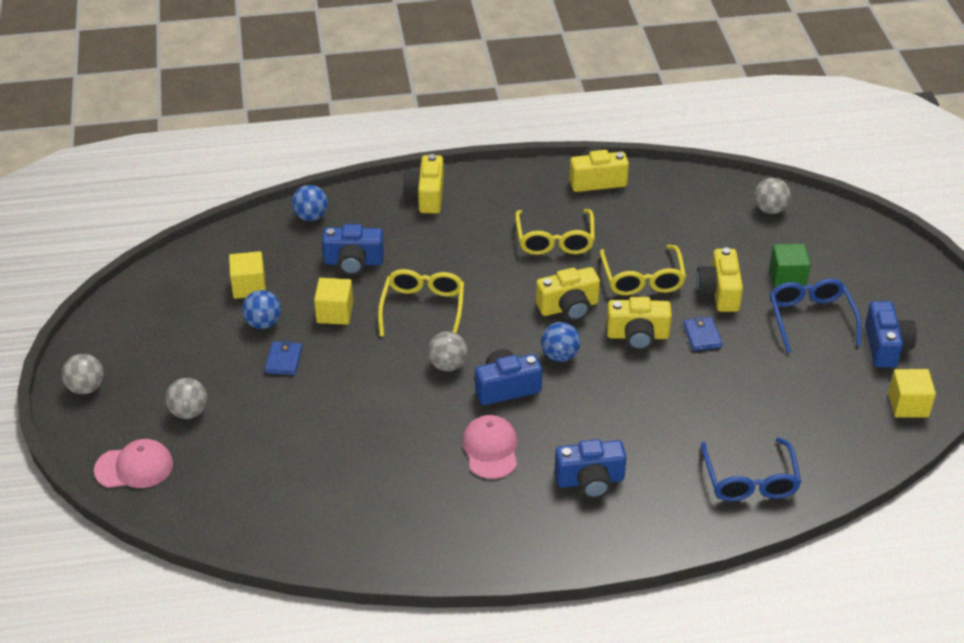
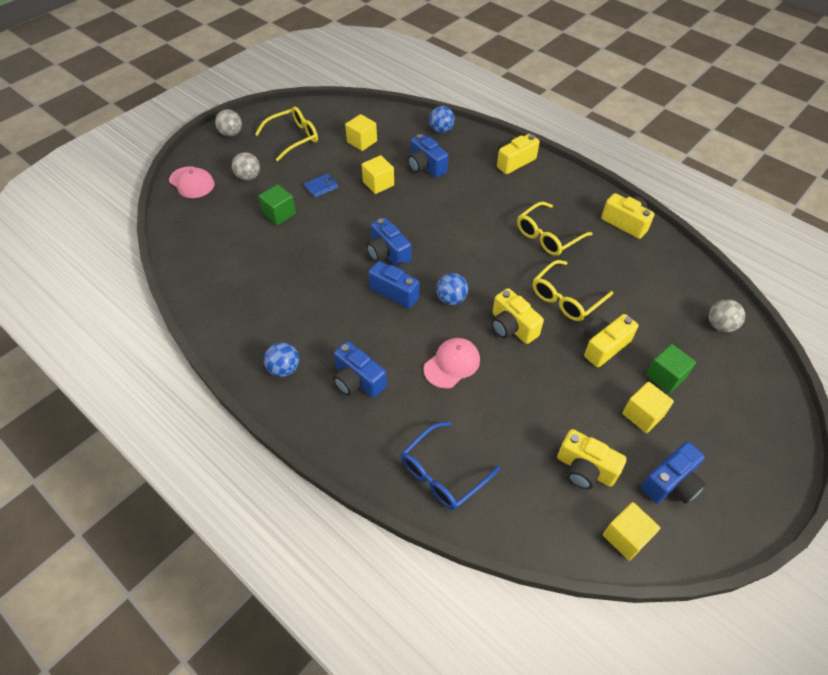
camera: 50 degrees right, 10 degrees up
blue ball [242,290,281,329] -> blue ball moved to [264,342,299,377]
yellow glasses [378,269,464,336] -> yellow glasses moved to [255,107,318,161]
grey ball [428,331,468,371] -> blue camera [367,217,411,266]
pink cap [462,415,518,479] -> pink cap moved to [424,338,480,389]
yellow camera [536,267,600,321] -> yellow camera moved to [557,429,627,489]
blue wallet [683,316,722,351] -> none
blue glasses [769,279,862,353] -> yellow cube [622,382,674,433]
none -> green cube [258,184,296,225]

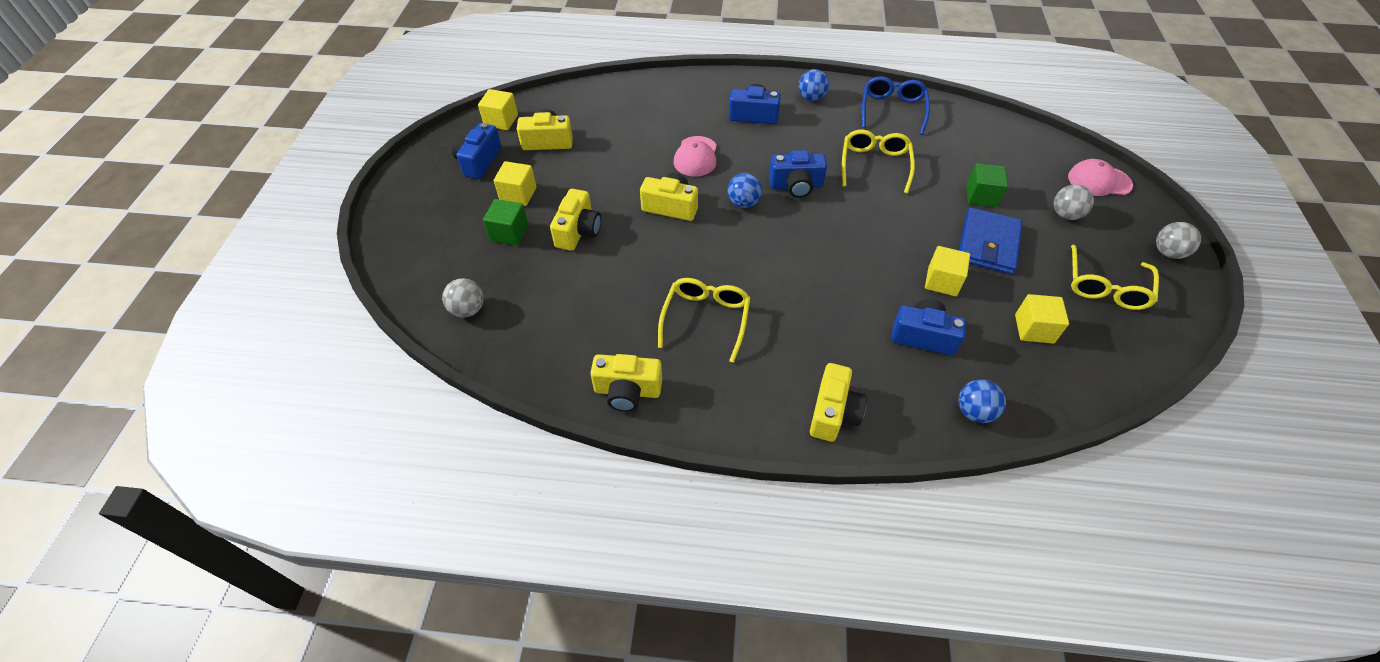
camera: 145 degrees right, 0 degrees up
blue wallet [304,173,338,198] -> blue wallet [959,207,1023,274], size x1.93
blue camera [367,217,411,266] -> none
blue glasses [401,421,500,510] -> blue glasses moved to [862,76,930,135]
yellow glasses [533,260,613,321] -> yellow glasses moved to [842,130,915,193]

